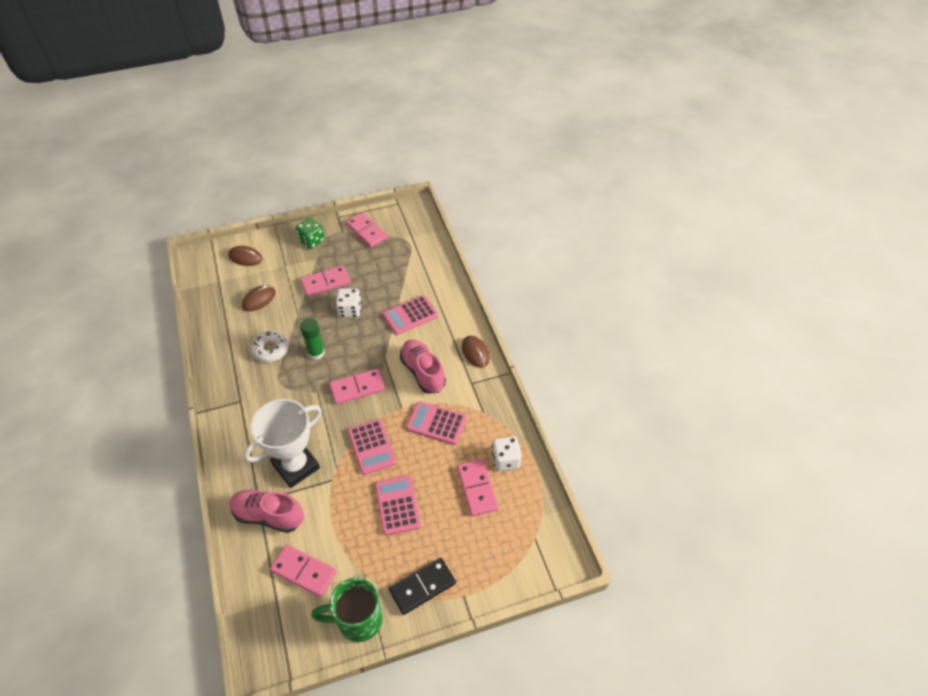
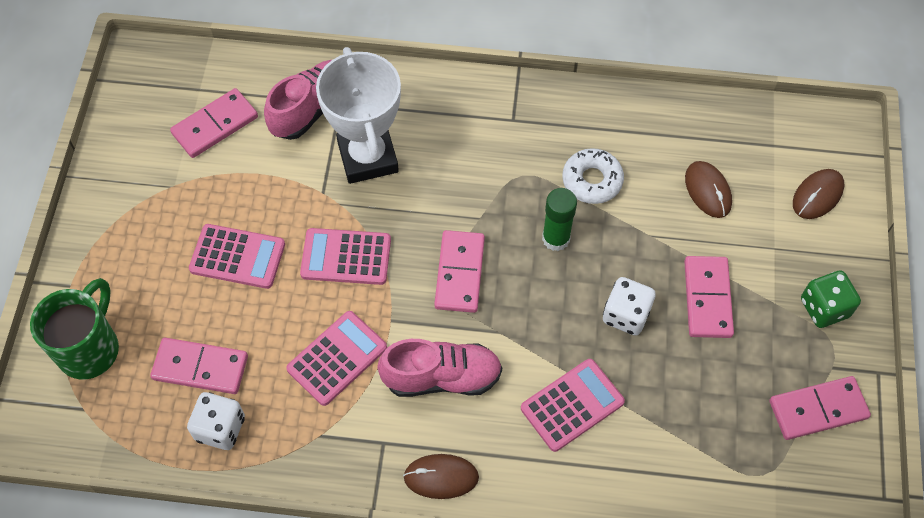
camera: 115 degrees right, 10 degrees up
green mug [311,578,383,642] -> green mug moved to [30,278,119,379]
pink calculator [383,295,438,335] -> pink calculator turned 60 degrees clockwise [521,359,625,452]
black domino [389,558,456,615] -> none

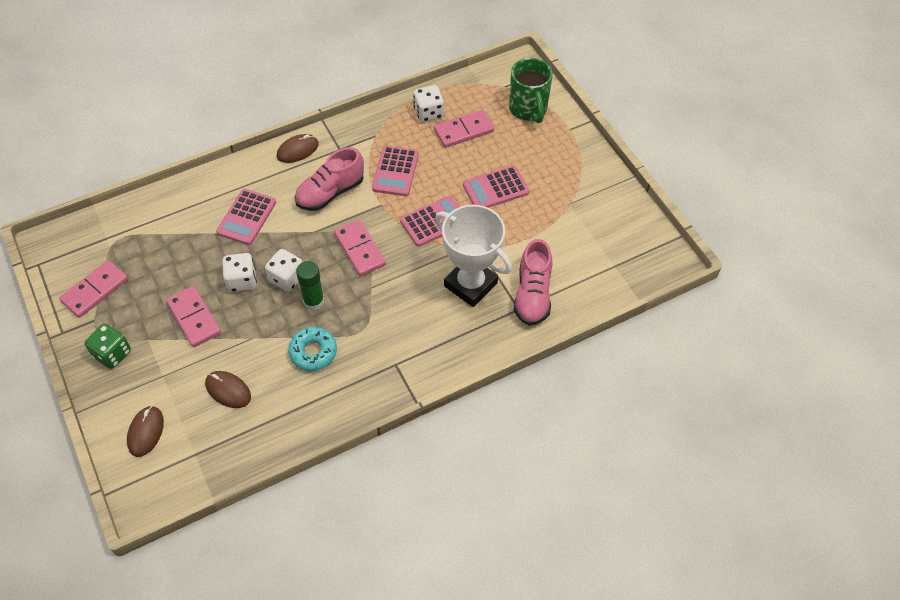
camera: 145 degrees right, 5 degrees down
pink domino [170,88,258,158] -> none
white donut [562,148,624,204] -> turquoise donut [288,327,337,371]
none -> white dice [265,249,302,292]

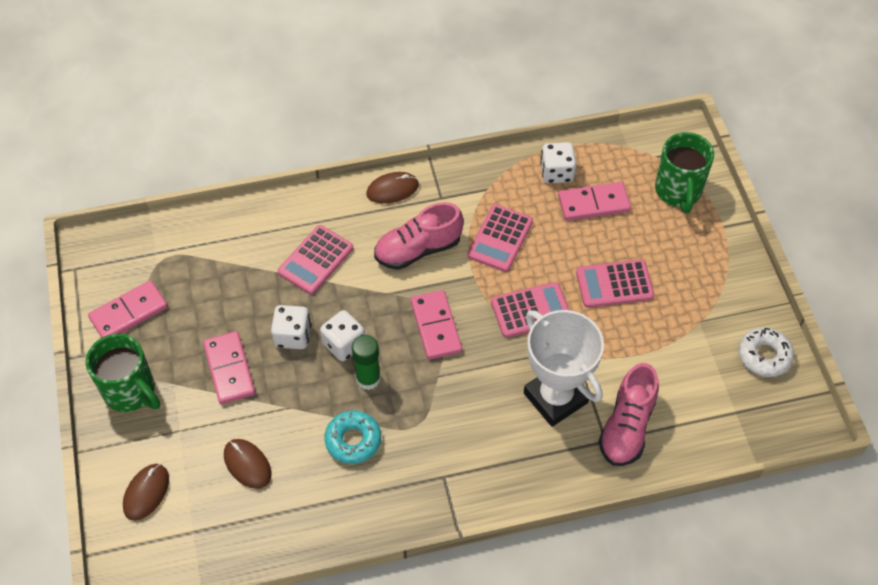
camera: 15 degrees right, 0 degrees up
green dice [85,324,131,369] -> green mug [86,334,160,412]
none -> white donut [739,327,794,377]

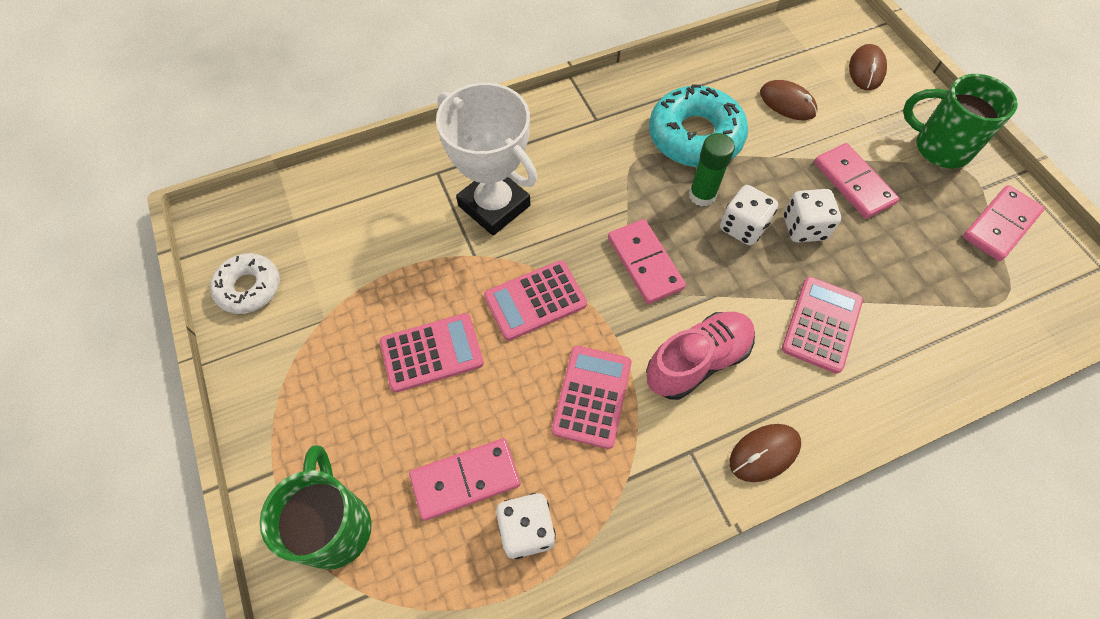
camera: 170 degrees right, 5 degrees up
turquoise donut [324,410,381,464] -> turquoise donut [649,84,748,168], size x1.66
pink shoe [598,363,659,466] -> none

